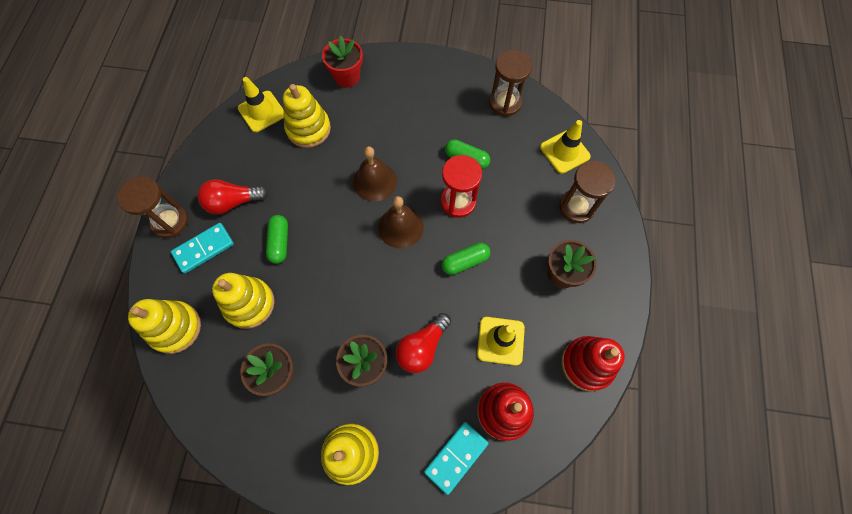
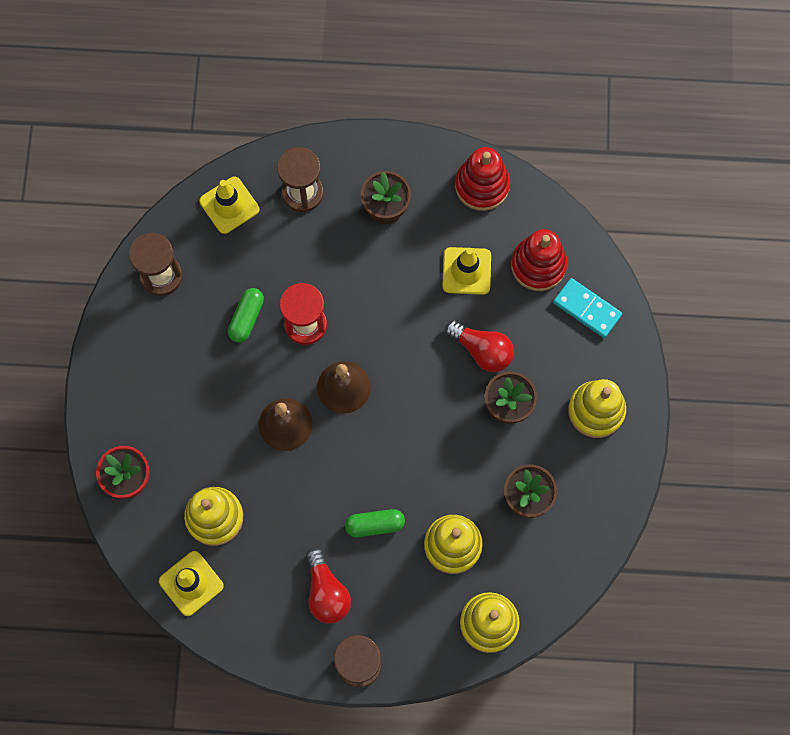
camera: 95 degrees left, 5 degrees up
turquoise domino [171,223,234,274] -> none
green capsule [442,243,490,275] -> none

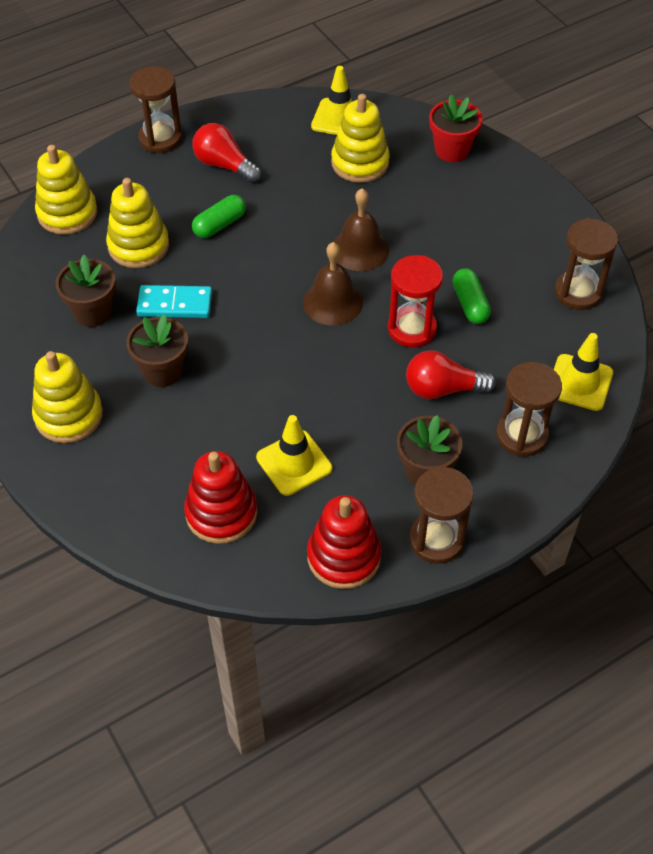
camera: 145 degrees right, 20 degrees down
red light bulb [445,320,514,372] -> red light bulb moved to [406,350,496,399]
turquoise domino [553,278,622,338] -> turquoise domino moved to [136,285,212,318]
none -> brown hourglass [409,467,474,564]

